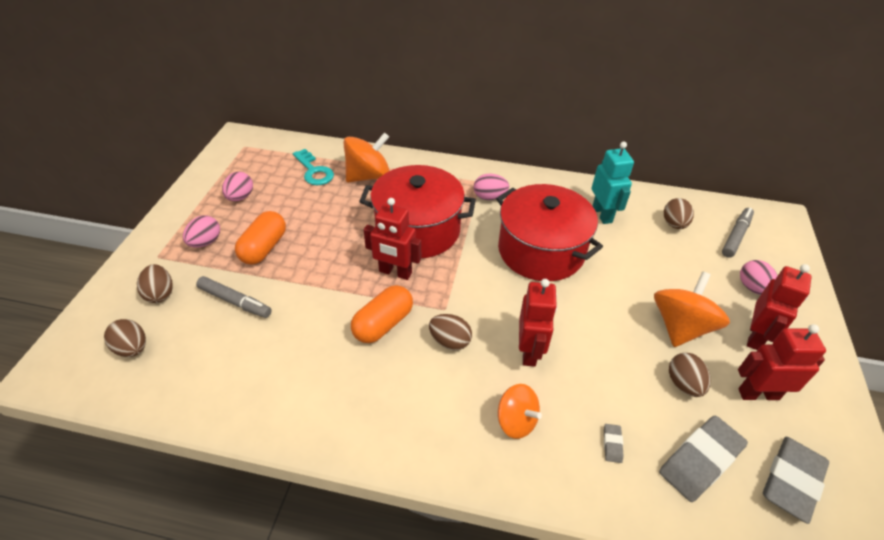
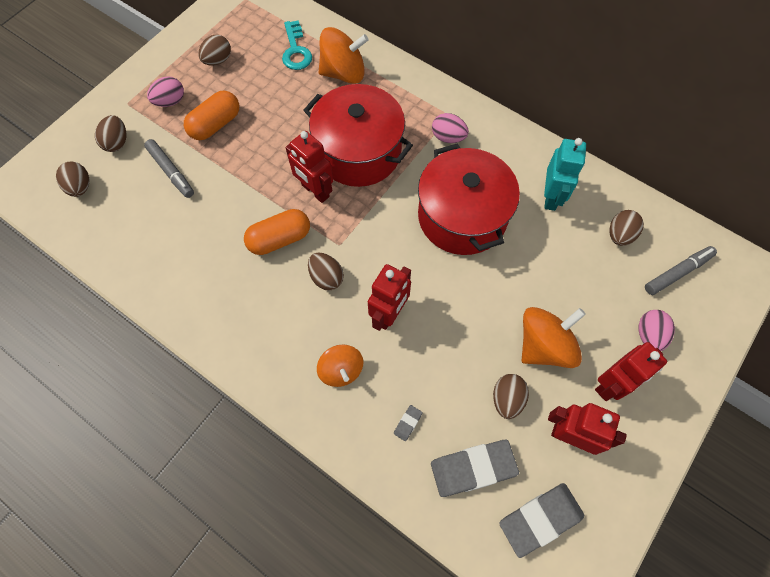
camera: 25 degrees right, 20 degrees up
pink egg [222,172,253,201] -> brown egg [198,35,231,66]

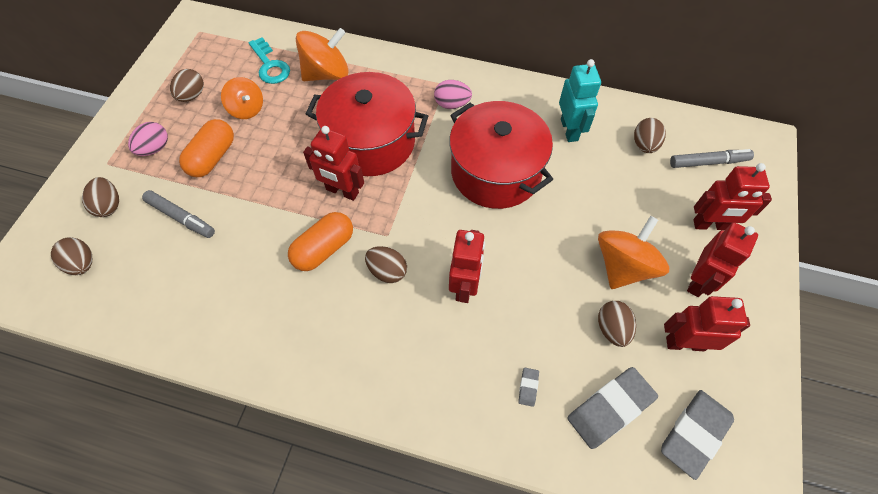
camera: 20 degrees left, 5 degrees down
orange spinning top [317,344,363,387] -> orange spinning top moved to [221,77,263,119]
pink egg [639,310,675,351] -> red robot [693,163,772,230]
grey marker [645,246,717,295] -> grey marker turned 45 degrees clockwise [670,149,754,168]

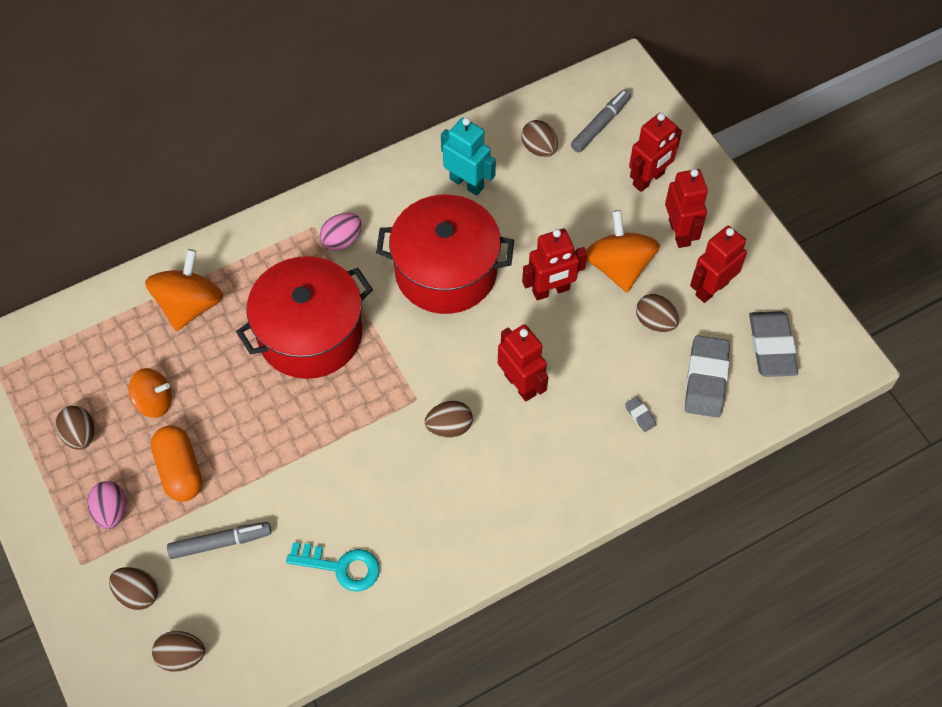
camera: 45 degrees left, 0 degrees up
turquoise key [249,37,290,84] -> turquoise key moved to [286,542,380,592]
orange capsule [288,212,353,271] -> none
red robot [303,126,364,201] -> red robot moved to [522,229,587,300]

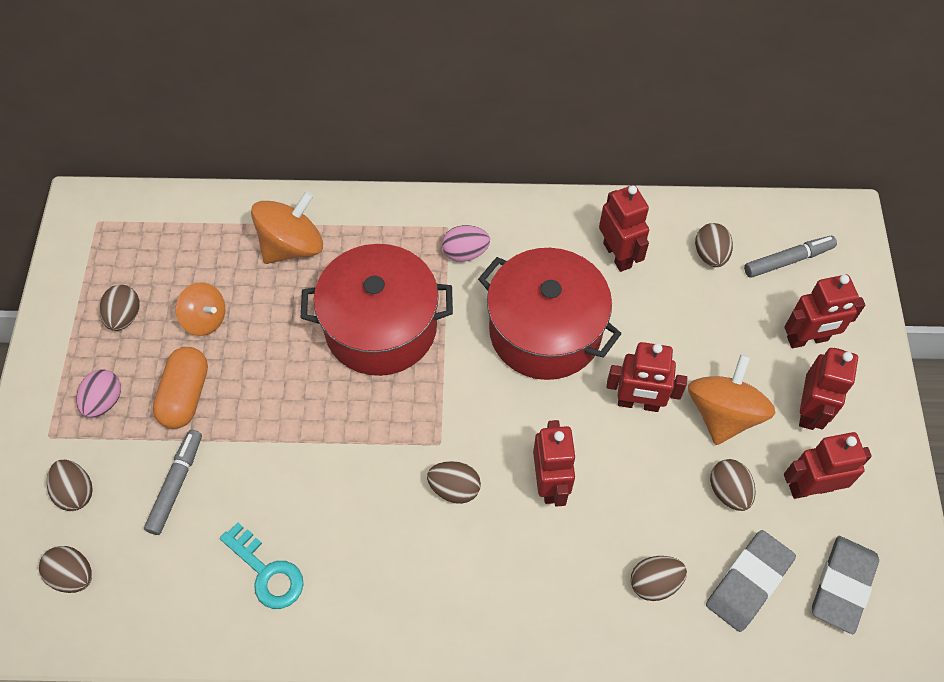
camera: 30 degrees right, 0 degrees up
grey marker [167,522,271,559] -> grey marker turned 90 degrees counterclockwise [144,430,202,535]
turquoise robot [441,118,496,196] -> red robot [599,185,649,272]
grey eraser [625,397,657,432] -> brown egg [631,556,687,601]

